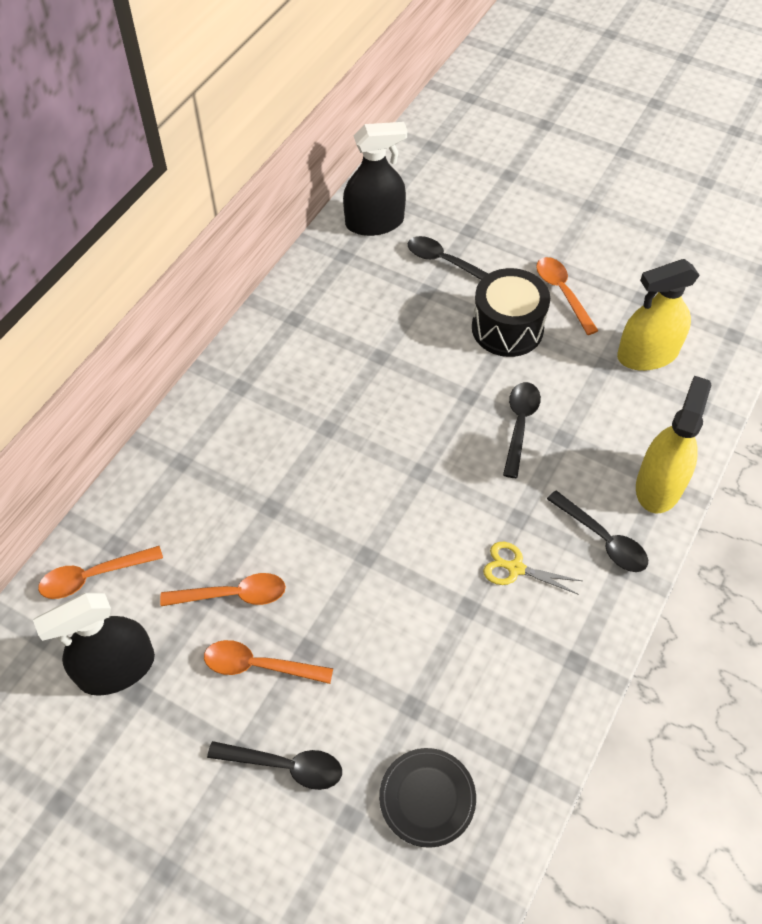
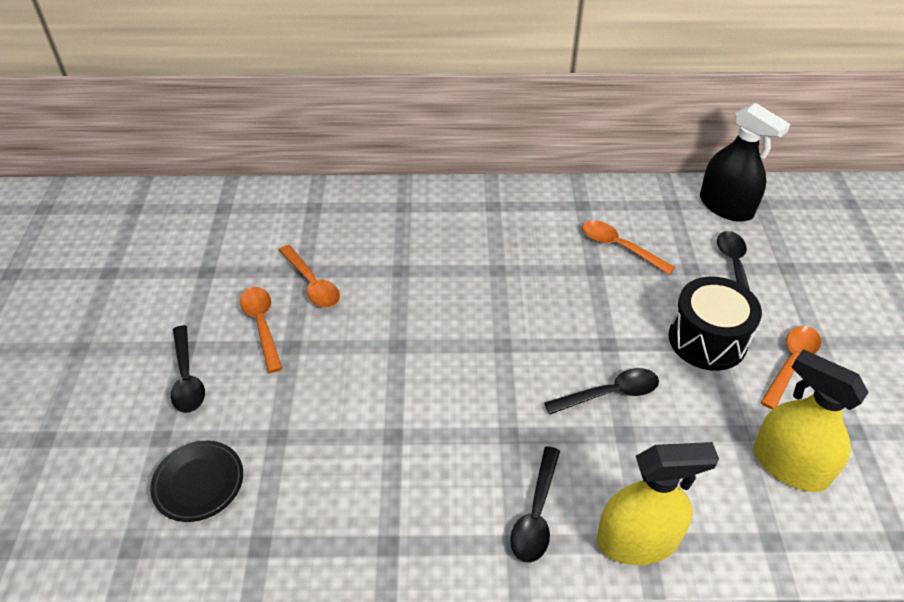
camera: 60 degrees right, 10 degrees down
black spray bottle [33,593,155,696] -> none
orange spoon [38,546,163,599] -> orange spoon moved to [582,220,675,274]
yellow scissors [483,542,582,595] -> none

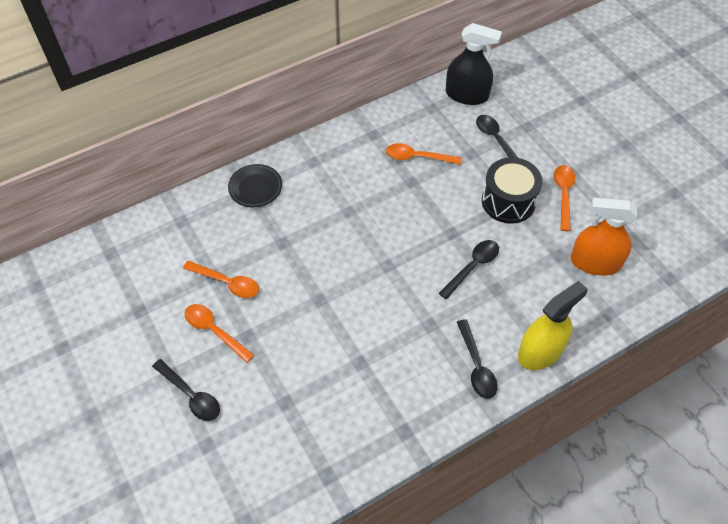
camera: 30 degrees left, 10 degrees up
black plate [150,441,243,522] -> black plate moved to [228,164,282,208]
yellow spray bottle [753,349,869,492] -> orange spray bottle [571,198,637,276]

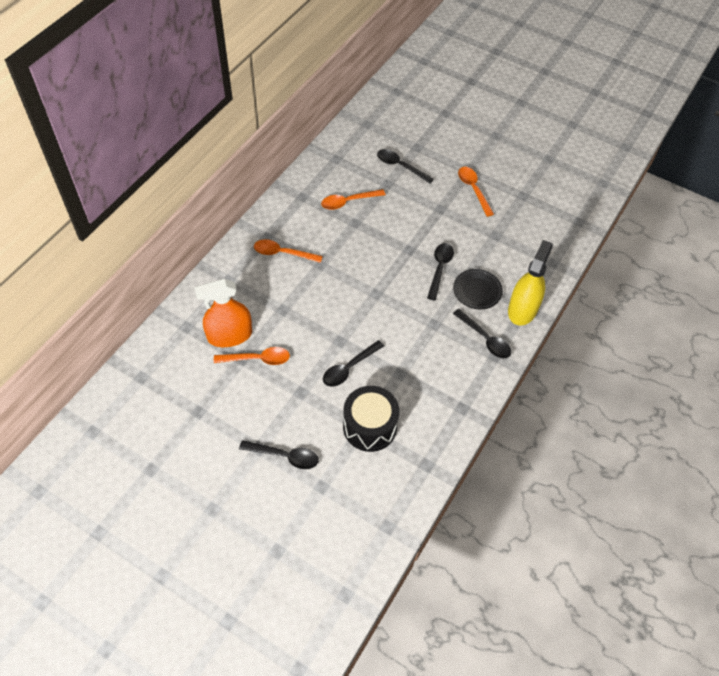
camera: 30 degrees left, 0 degrees up
orange spoon [185,304,254,363] -> orange spoon moved to [254,239,323,263]
black plate [228,164,282,208] -> black plate moved to [453,269,503,309]
black spray bottle [446,23,502,105] -> none
black drum [482,157,542,224] -> black drum moved to [343,386,399,452]
orange spray bottle [571,198,637,276] -> orange spray bottle moved to [194,279,252,347]
none -> black spoon [323,340,384,387]

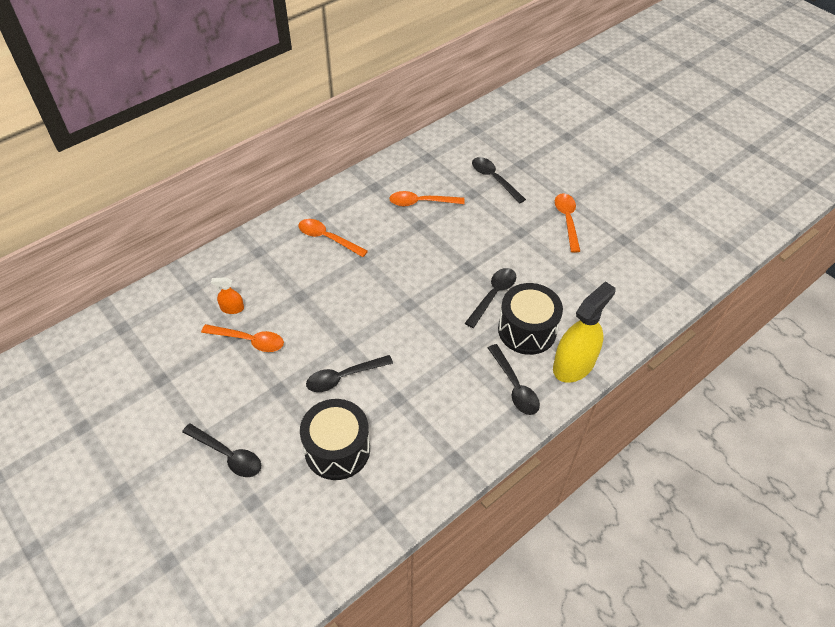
camera: 20 degrees right, 5 degrees down
orange spray bottle [194,279,252,347] -> orange spray bottle [211,277,244,314], size x0.46
black plate [453,269,503,309] -> black drum [498,283,563,355]

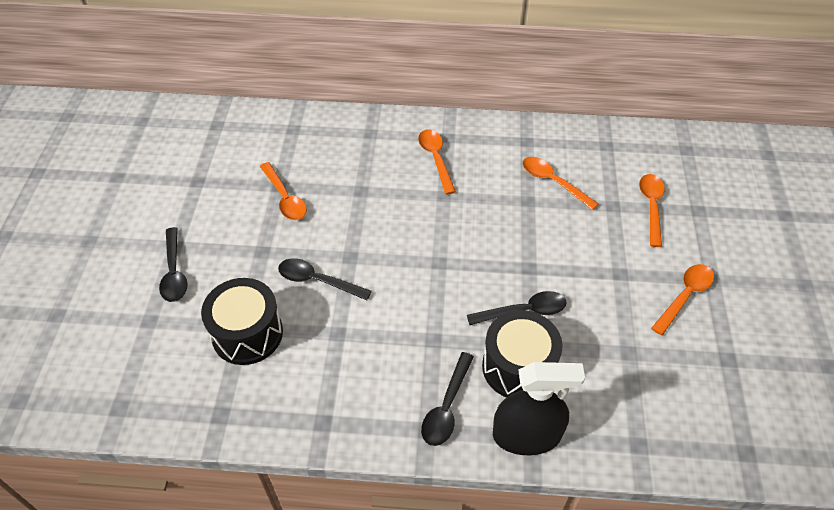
camera: 45 degrees right, 0 degrees up
orange spray bottle [211,277,244,314] -> none
black spoon [472,157,526,204] -> orange spoon [639,174,665,247]
yellow spray bottle [553,281,616,383] -> black spray bottle [493,362,585,455]

